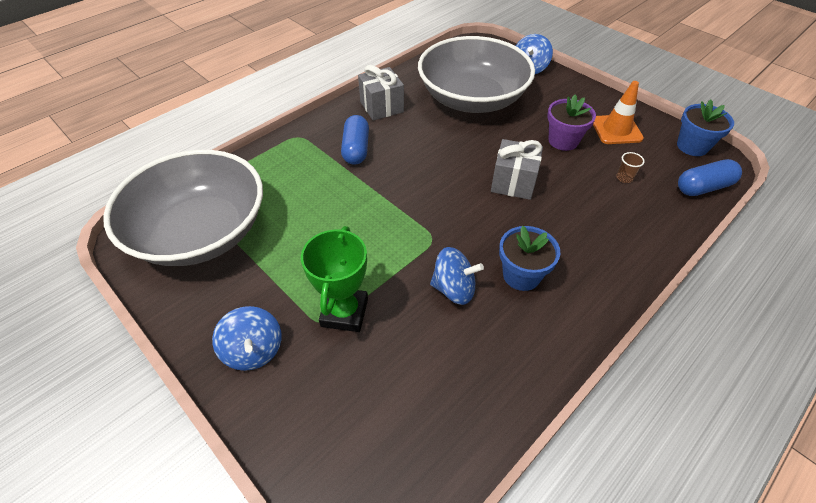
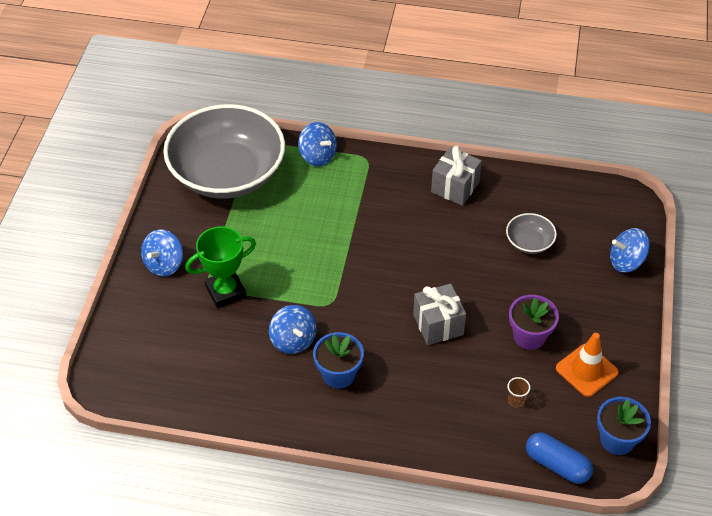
camera: 55 degrees right, 0 degrees up
blue capsule [341,115,369,165] -> none
grey bowl [418,36,535,113] -> grey bowl [506,213,557,254], size x0.40
none -> blue spinning top [298,122,337,166]

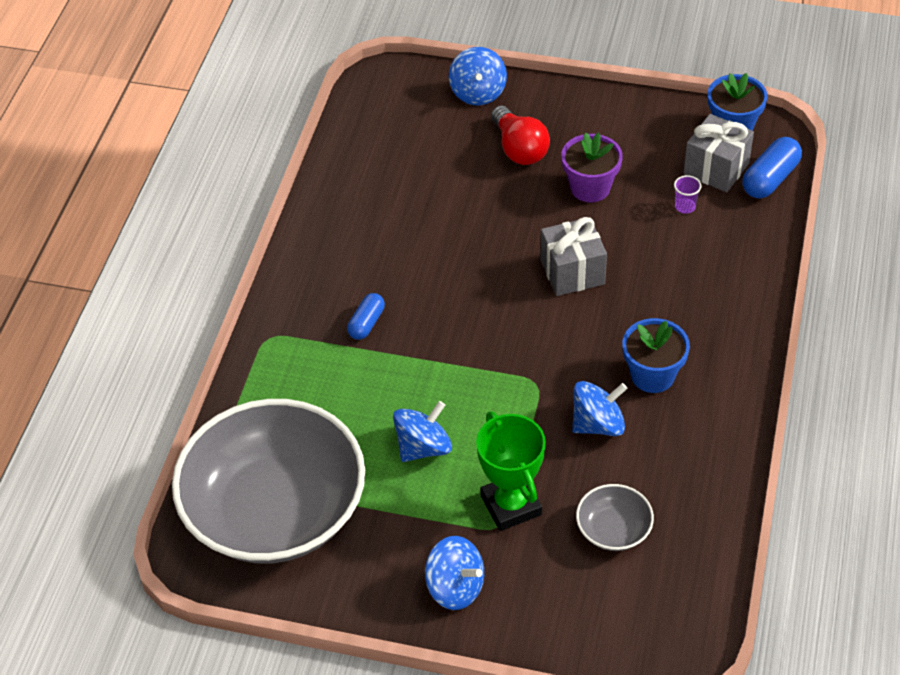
camera: 85 degrees left, 0 degrees up
blue spinning top [298,122,337,166] -> blue spinning top moved to [393,401,452,462]
grey gift [431,146,482,206] -> grey gift moved to [683,114,754,192]
grey bowl [506,213,557,254] -> grey bowl moved to [576,484,654,551]
brown cup [507,377,530,408] -> purple cup [674,175,702,214]
orange traffic cone [556,333,619,397] -> none
none -> blue capsule [347,293,385,340]
none -> red light bulb [491,105,550,165]

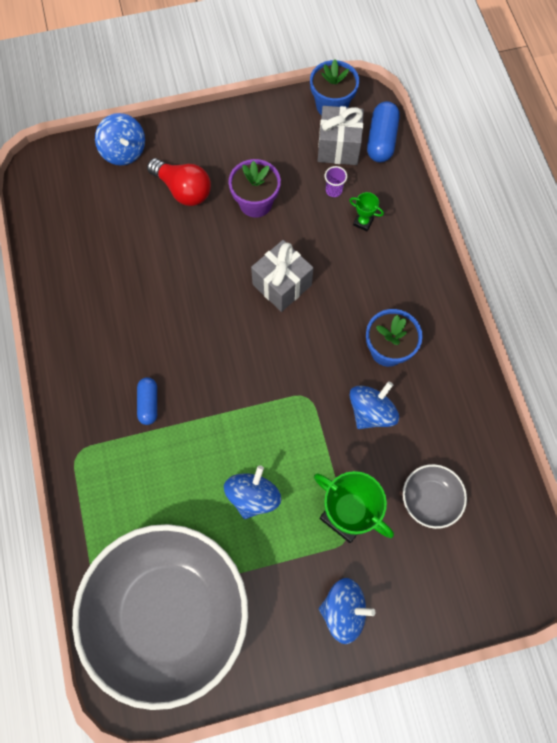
camera: 30 degrees left, 20 degrees up
none -> green trophy [349,192,384,231]

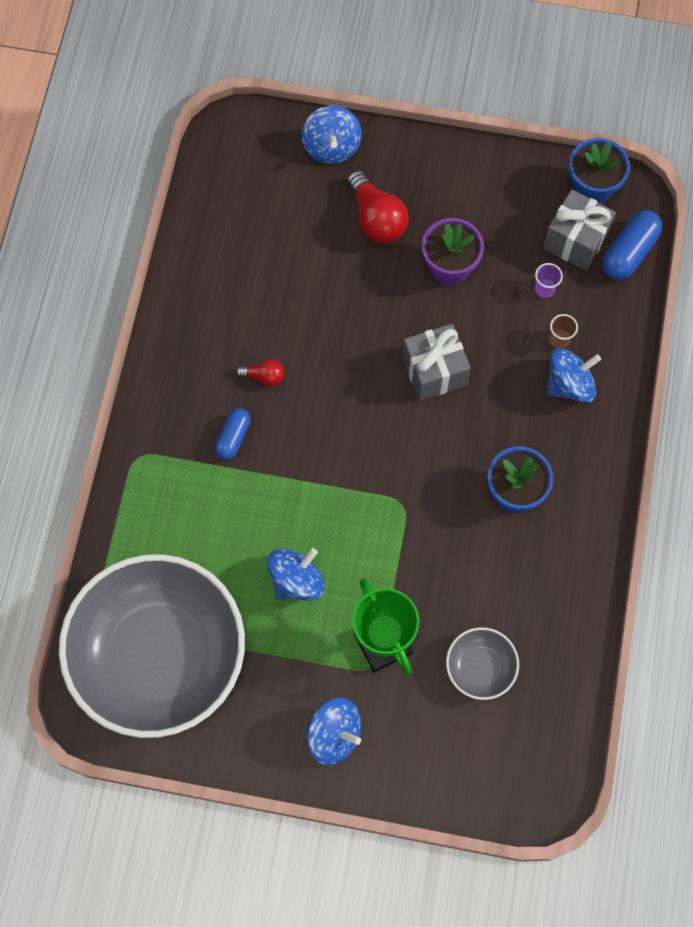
camera: 25 degrees right, 0 degrees up
green trophy [349,192,384,231] -> brown cup [549,314,578,349]
blue spinning top [349,381,399,429] -> blue spinning top moved to [547,348,601,403]
none -> red light bulb [236,360,284,386]

